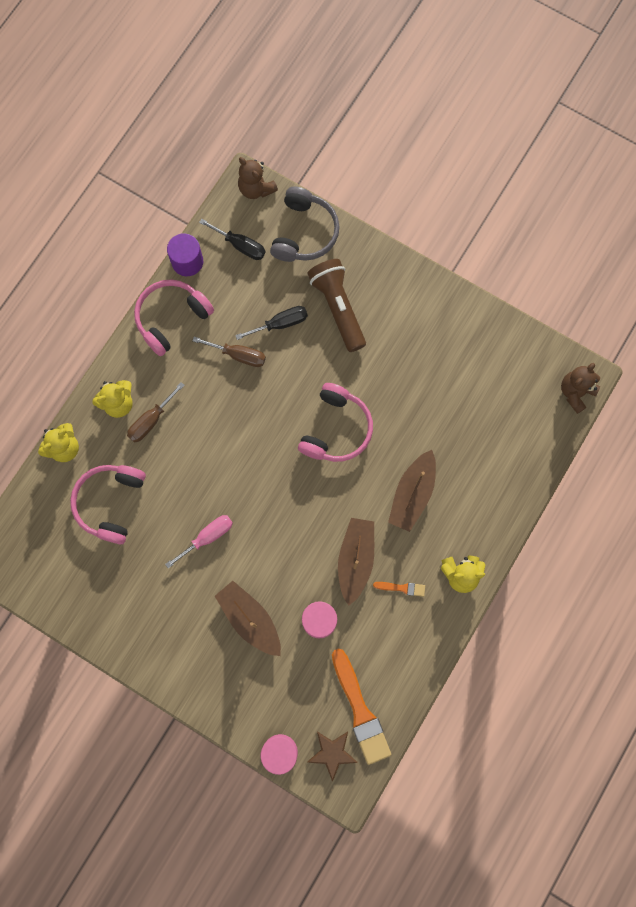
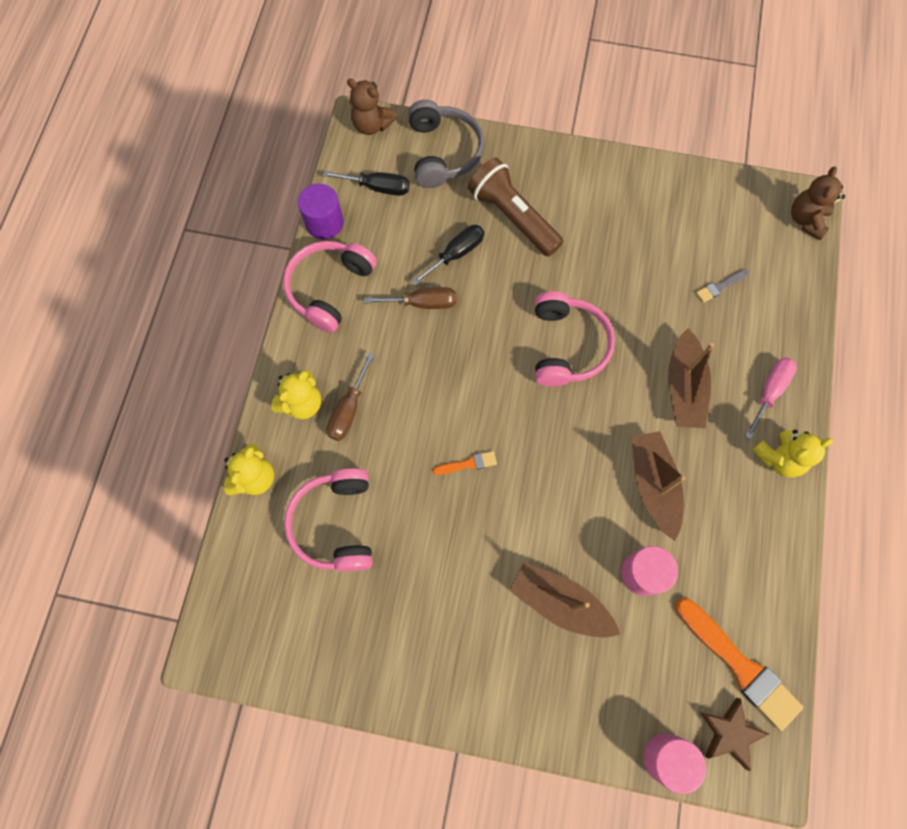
camera: 20 degrees left, 5 degrees down
pink screwdriver [165,515,233,568] -> pink screwdriver moved to [745,357,797,439]
orange brush [373,582,425,597] -> orange brush moved to [433,451,497,475]
none -> grey brush [696,269,749,303]

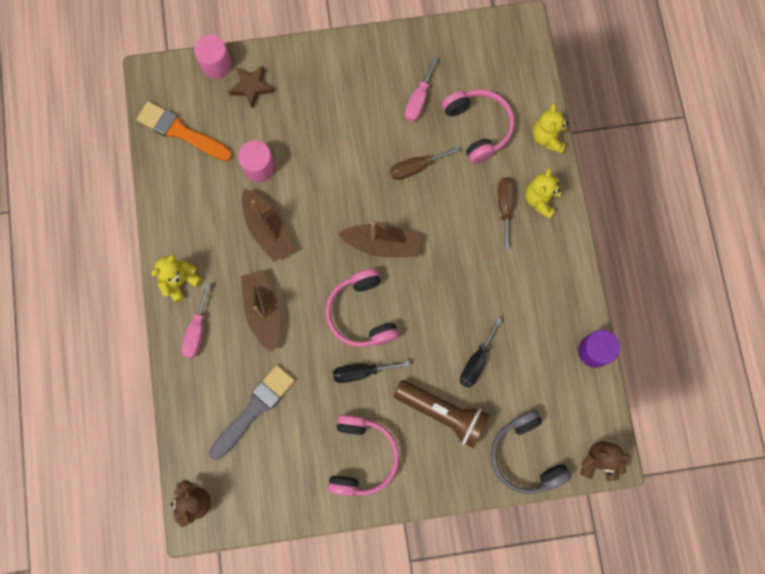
camera: 160 degrees right, 5 degrees up
pink headphones [283,241,377,333] -> pink headphones moved to [328,415,399,496]
black screwdriver [323,171,410,196] -> black screwdriver moved to [333,361,410,383]
brown screwdriver [364,287,456,309] -> brown screwdriver moved to [390,147,460,180]
orange brush [433,451,497,475] -> none
brown boat [510,562,620,638] -> brown boat moved to [338,223,421,257]
grey brush [696,269,749,303] -> grey brush [209,365,295,460], size x2.18
brown star [700,698,769,772] -> brown star moved to [228,66,274,109]
none -> pink screwdriver [405,57,438,122]

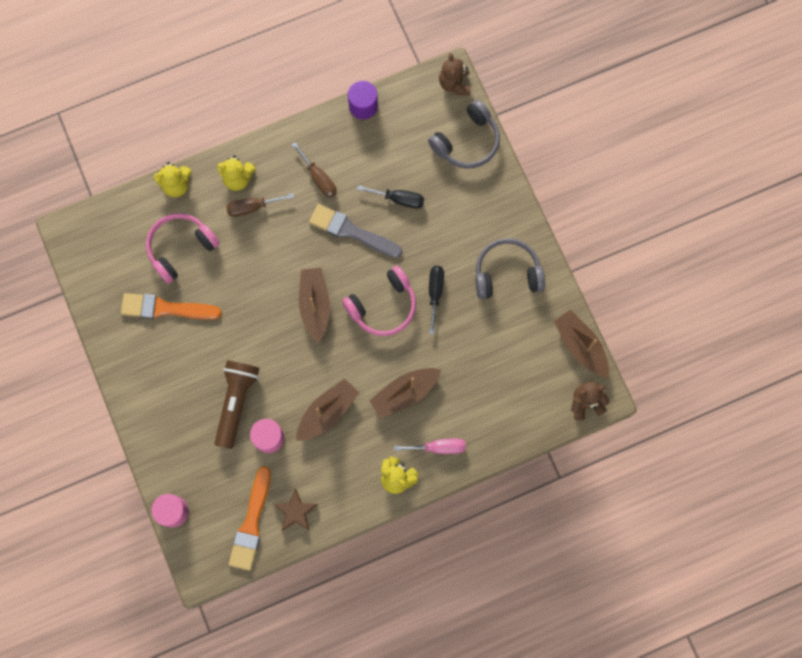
camera: 105 degrees left, 0 degrees up
grey brush [209,365,295,460] -> grey brush moved to [309,204,403,258]
brown star [228,66,274,109] -> brown star moved to [273,488,318,531]
pink headphones [328,415,399,496] -> grey headphones [475,238,545,299]
black screwdriver [333,361,410,383] -> black screwdriver turned 150 degrees counterclockwise [429,266,444,334]
brown screwdriver [390,147,460,180] -> brown screwdriver moved to [292,142,337,198]
brown flashlight [394,380,490,448] -> brown flashlight moved to [215,360,260,449]
pink screwdriver [405,57,438,122] -> orange brush [121,293,222,320]
none -> brown boat [554,310,609,378]

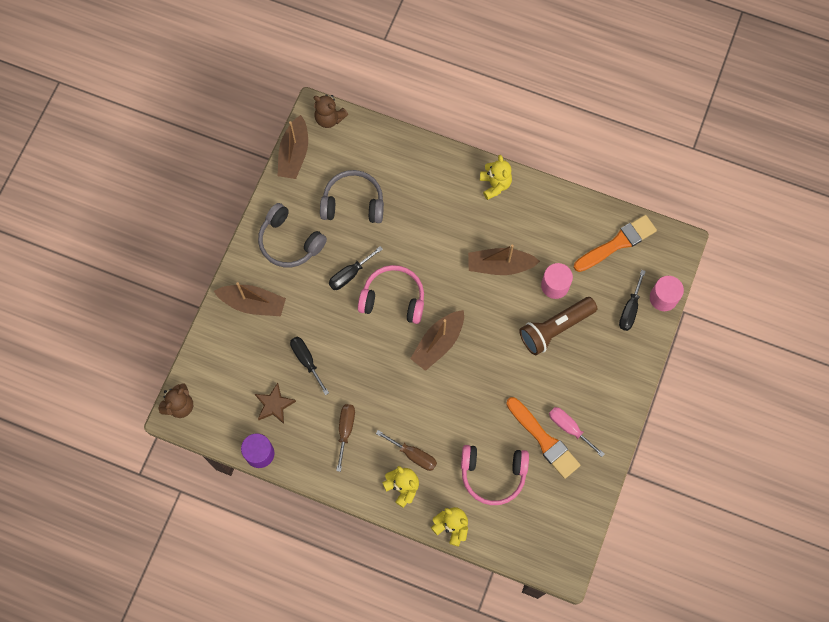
camera: 135 degrees left, 5 degrees down
brown star [273,488,318,531] -> brown star moved to [255,383,296,424]
grey brush [309,204,403,258] -> none
brown boat [369,368,441,418] -> brown boat moved to [214,282,286,316]
pink screwdriver [394,438,466,454] -> pink screwdriver moved to [549,407,604,457]
grey headphones [428,100,500,169] -> grey headphones moved to [320,170,384,223]
none -> black screwdriver [619,270,646,331]

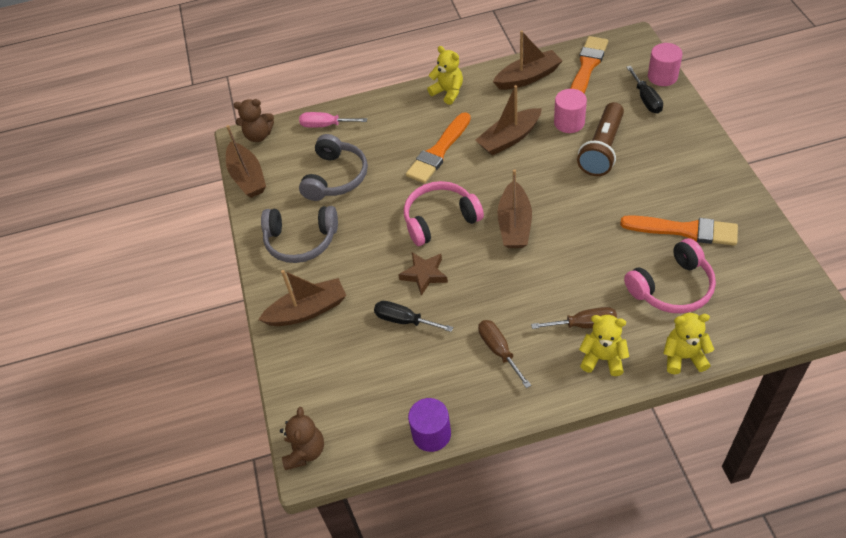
camera: 30 degrees left, 20 degrees down
brown star [255,383,296,424] -> brown star moved to [398,252,448,296]
grey headphones [320,170,384,223] -> grey headphones turned 135 degrees clockwise [299,134,368,201]
black screwdriver [329,246,383,290] -> none
pink screwdriver [549,407,604,457] -> pink screwdriver moved to [299,112,367,127]
none -> orange brush [406,112,471,184]
none -> brown boat [493,30,562,90]

